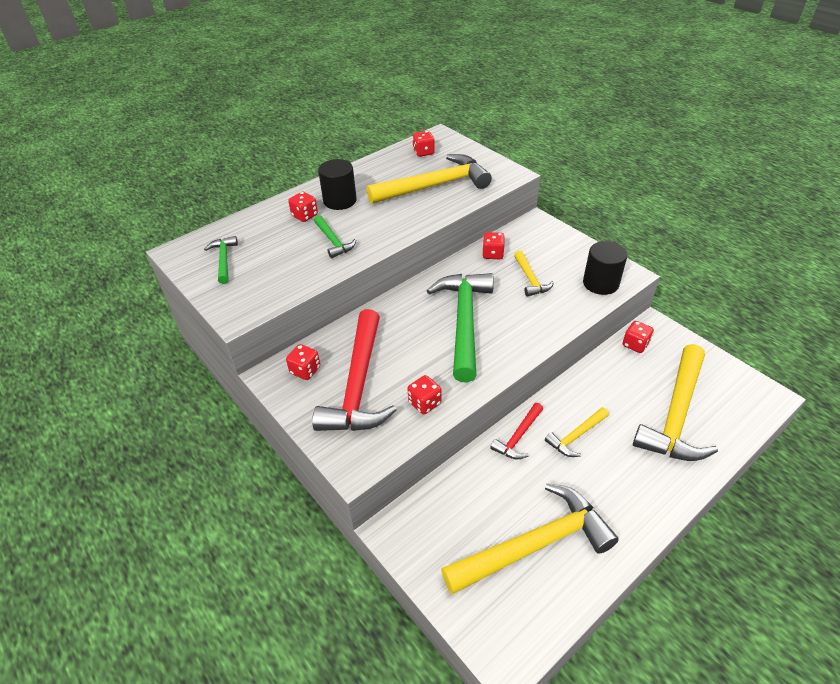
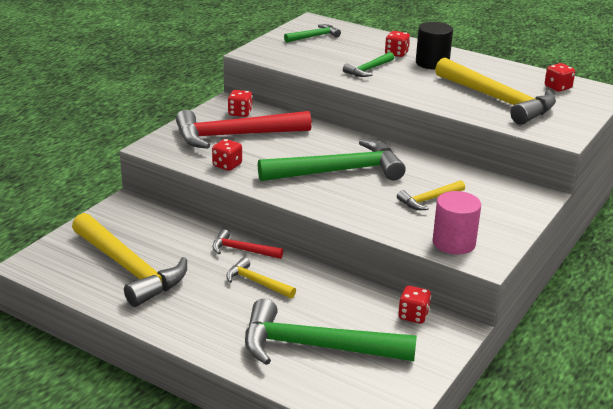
camera: 70 degrees right, 15 degrees down
red dice [482,232,505,259] -> none
black cylinder [583,241,627,295] -> pink cylinder [432,191,481,254]
yellow hammer [633,344,718,461] -> green hammer [245,299,417,365]

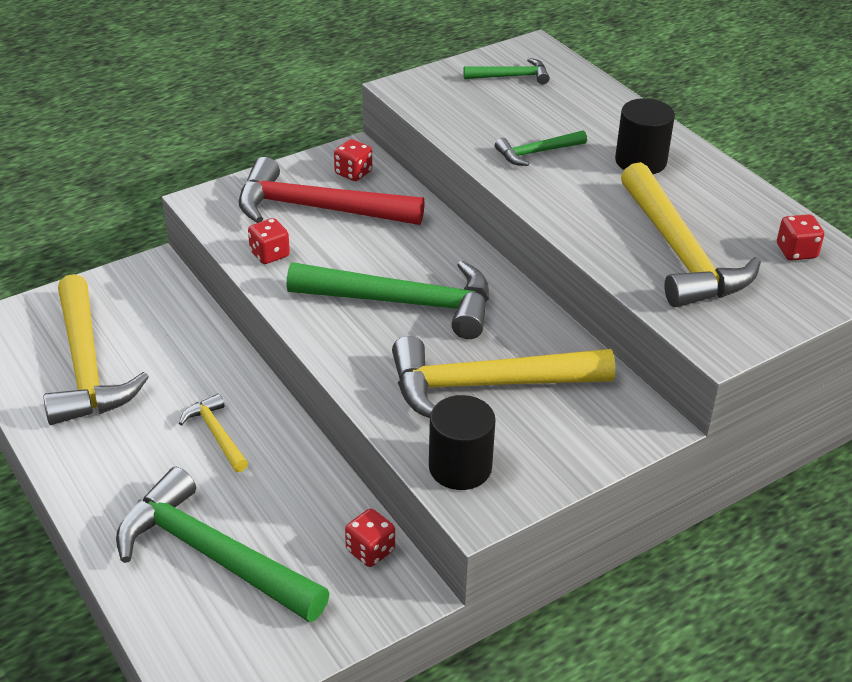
camera: 25 degrees right, 10 degrees up
red hammer [212,229,283,259] -> none
red dice [385,31,410,57] -> none
yellow hammer [397,180,465,210] -> yellow hammer [392,336,615,418], size x2.07
pink cylinder [432,191,481,254] -> black cylinder [429,395,496,490]

